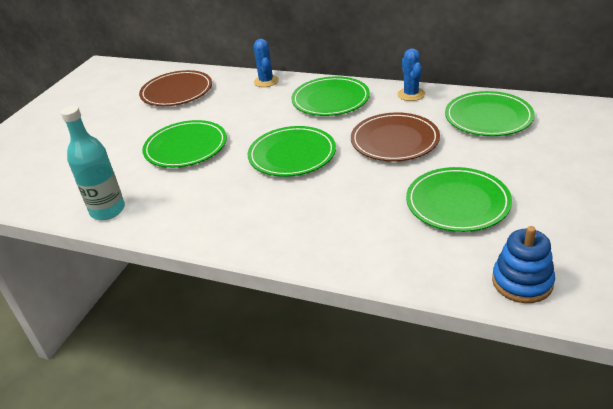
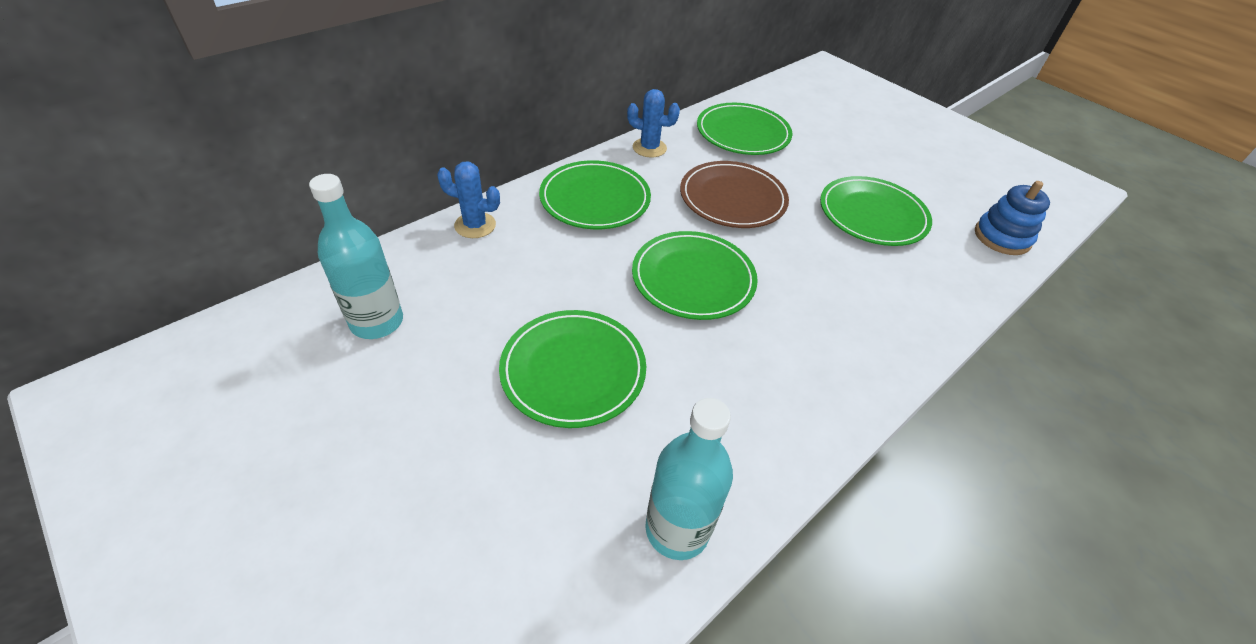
camera: 70 degrees left, 10 degrees up
brown plate [139,70,212,106] -> turquoise bottle [309,174,403,339]

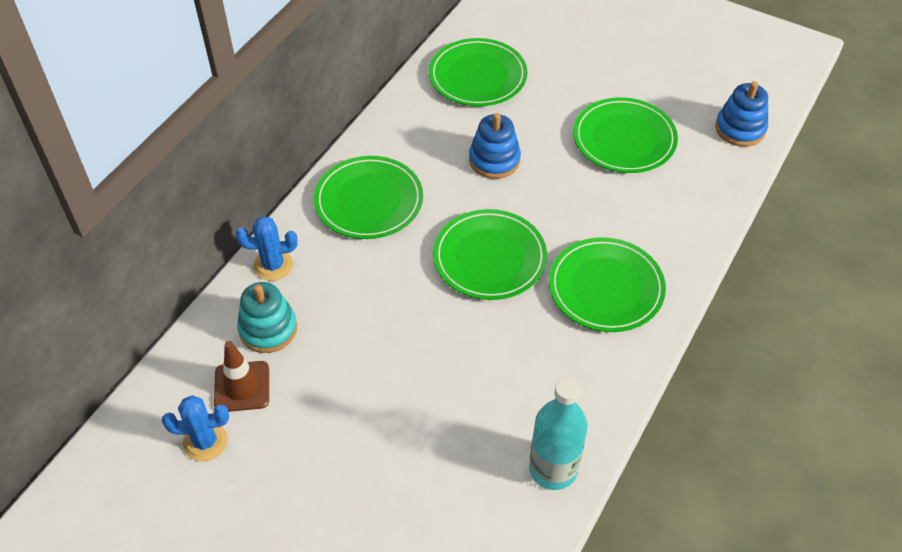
camera: 15 degrees left, 5 degrees up
turquoise bottle [309,174,403,339] -> brown traffic cone [214,341,269,412]
green plate [499,310,646,428] -> green plate moved to [549,237,666,332]
blue cactus [627,89,680,157] -> blue cactus moved to [162,395,229,462]
brown plate [680,161,789,228] -> blue stacking toy [469,113,521,179]
none -> turquoise stacking toy [237,282,297,353]

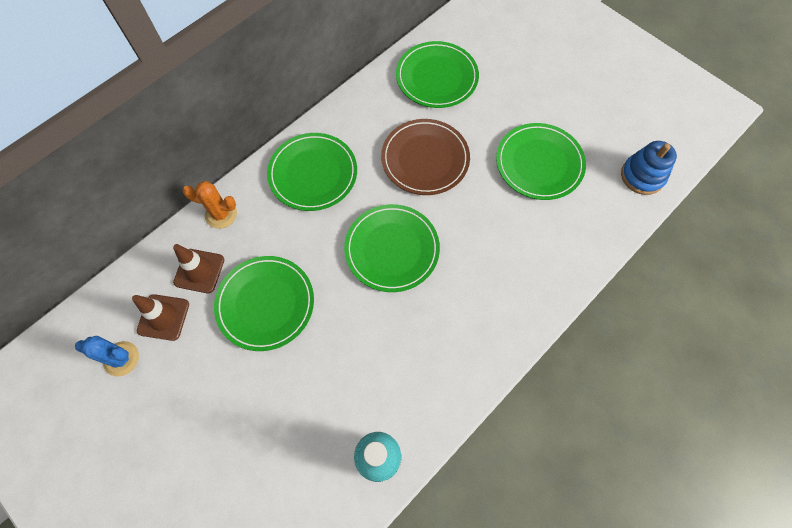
camera: 15 degrees right, 15 degrees up
blue cactus [235,216,298,281] -> orange cactus [183,181,237,229]
turquoise stacking toy [237,282,297,353] -> brown traffic cone [173,244,224,293]
blue stacking toy [469,113,521,179] -> brown plate [381,119,470,195]
green plate [549,237,666,332] -> green plate moved to [214,256,314,351]

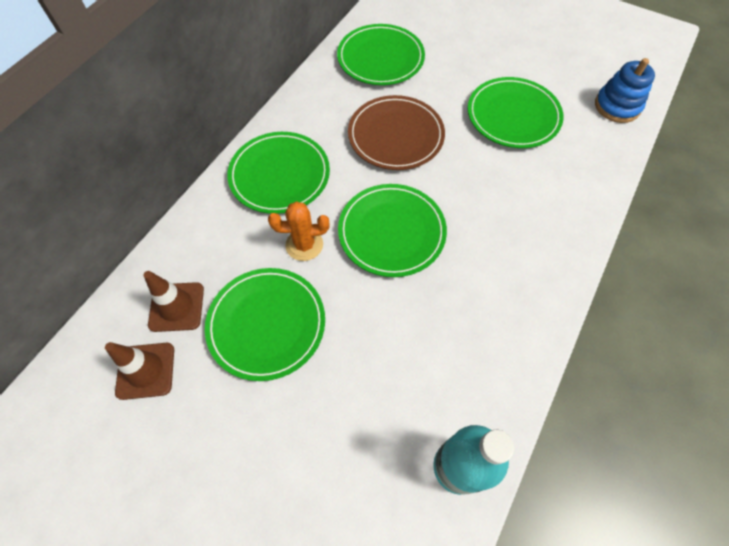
camera: 15 degrees left, 5 degrees down
blue cactus [75,336,139,377] -> none
orange cactus [183,181,237,229] -> orange cactus moved to [268,201,330,261]

